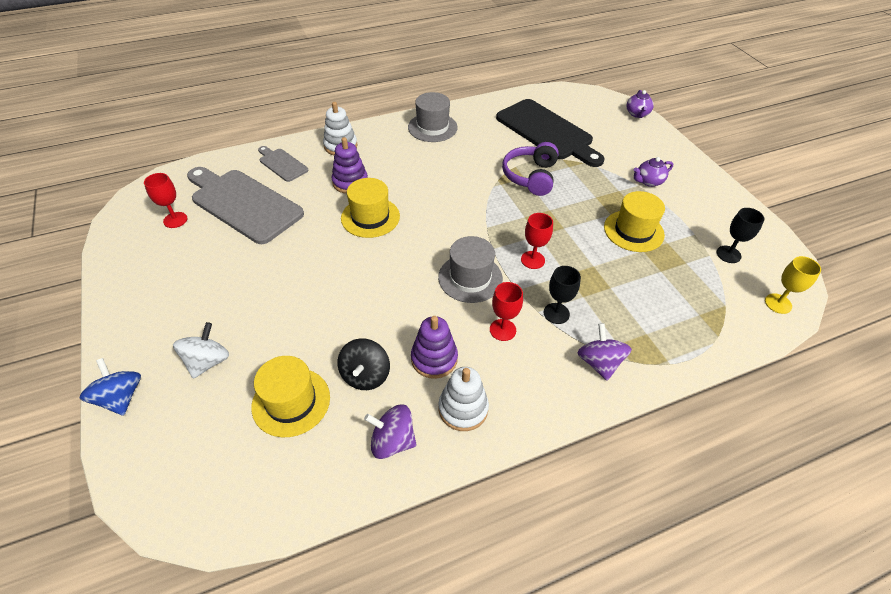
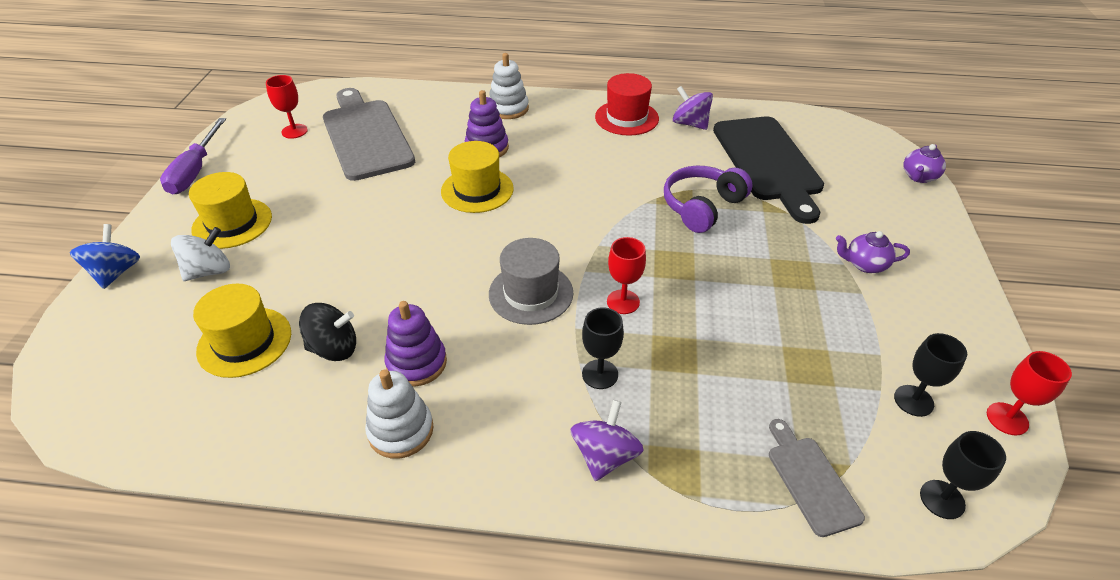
camera: 30 degrees right, 5 degrees down
grey cutting board [258,146,309,182] -> grey cutting board moved to [769,419,865,537]
black spinning top [337,338,390,390] -> black spinning top turned 135 degrees counterclockwise [299,303,356,361]
purple spinning top [364,405,417,459] -> purple spinning top moved to [673,86,713,130]
grey hat [408,92,458,142] -> red hat [595,73,659,136]
red goblet [490,282,523,341] -> red goblet moved to [987,351,1072,435]
yellow hat [604,191,665,252] -> yellow hat moved to [189,172,272,249]
yellow goblet [765,256,821,314] -> black goblet [920,431,1006,519]
none -> purple screwdriver [160,118,226,194]

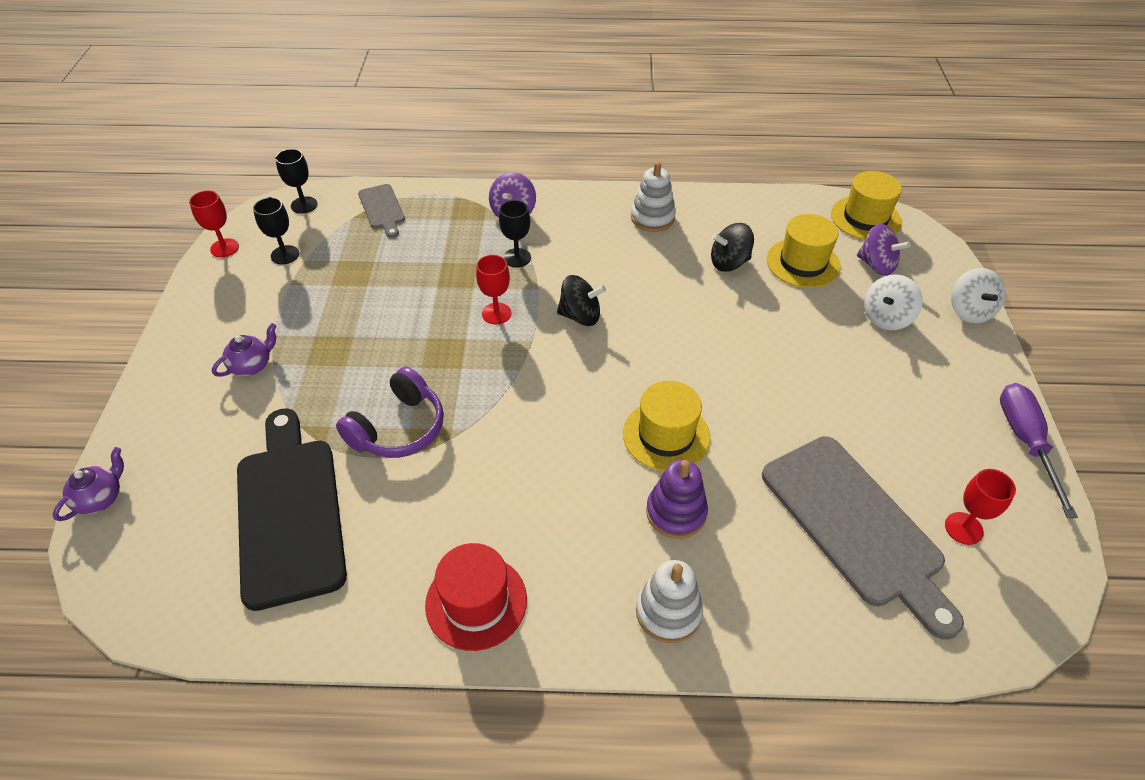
camera: 175 degrees right, 5 degrees up
blue spinning top [70,224,140,289] -> white spinning top [951,268,1006,323]
yellow hat [189,172,272,249] -> yellow hat moved to [831,171,902,240]
purple stacking toy [385,301,447,387] -> none
grey hat [489,238,573,325] -> black spinning top [557,275,606,326]
purple spinning top [673,86,713,130] -> purple spinning top moved to [857,224,911,276]
purple teapot [836,231,910,273] -> purple teapot turned 45 degrees counterclockwise [212,323,277,377]

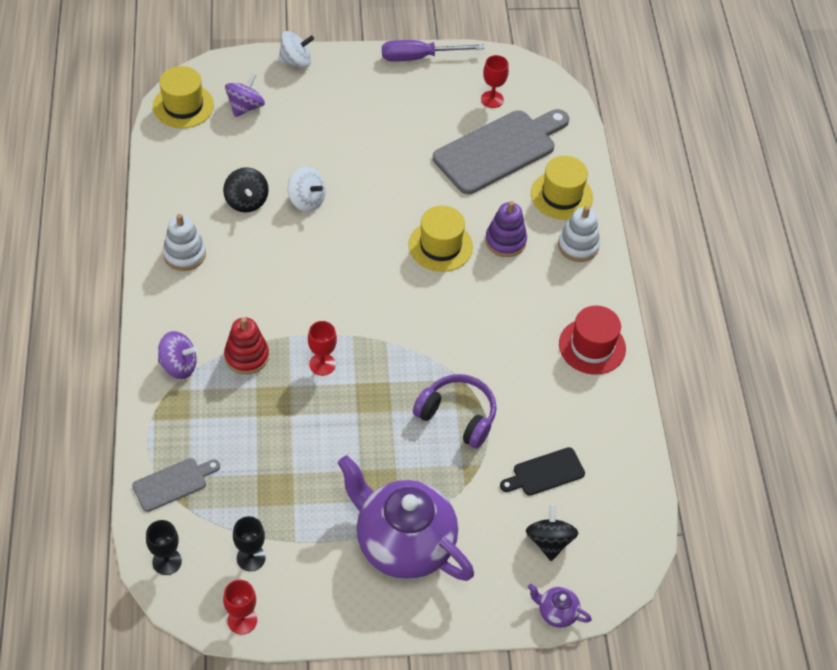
camera: 100 degrees left, 5 degrees up
purple teapot [212,323,277,377] -> purple teapot [338,455,474,581], size x2.50
black cutting board [237,408,347,611] -> black cutting board [500,447,585,496], size x0.49
black goblet [499,200,531,267] -> red stacking toy [224,317,269,374]
black spinning top [557,275,606,326] -> black spinning top moved to [526,504,578,561]
yellow hat [767,214,841,288] -> yellow hat moved to [531,156,593,220]
white spinning top [864,274,923,330] -> white spinning top moved to [288,166,326,212]

